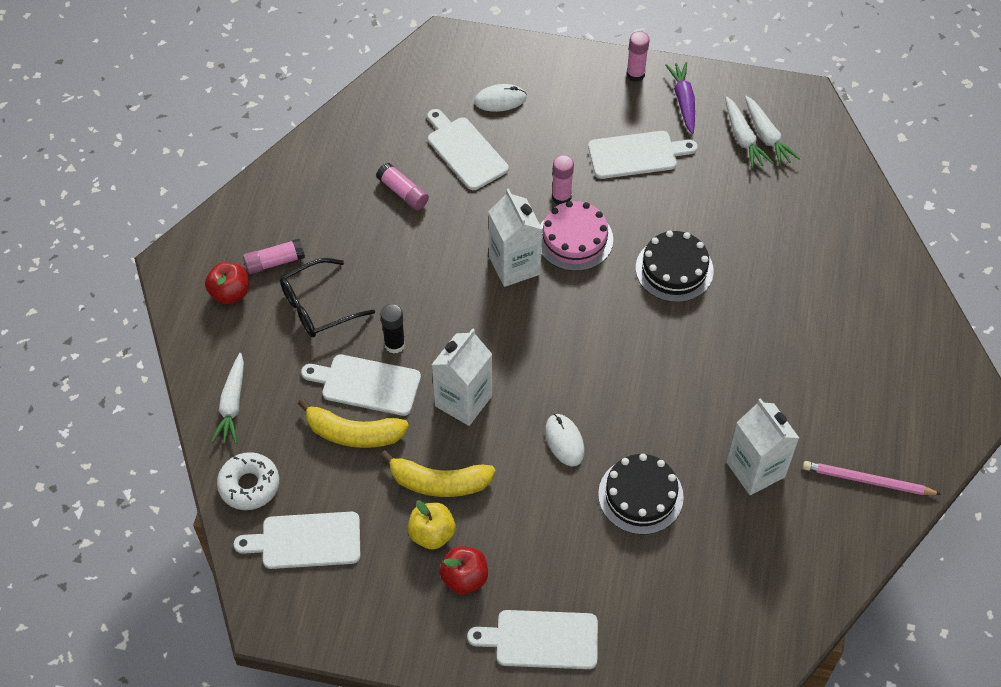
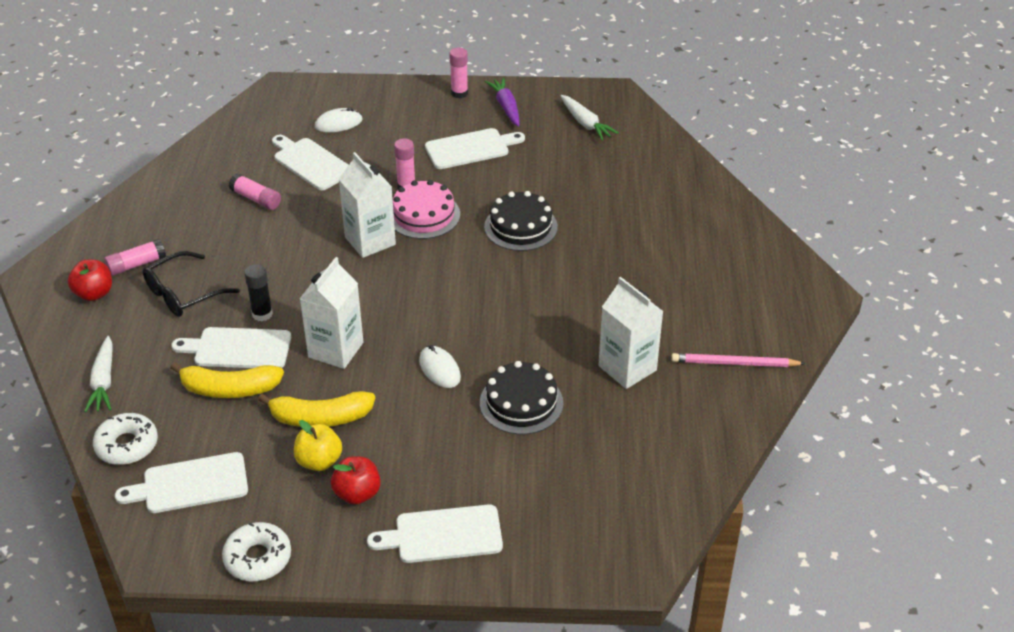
camera: 10 degrees left, 15 degrees down
white carrot [725,96,773,169] -> none
none -> white donut [222,522,291,581]

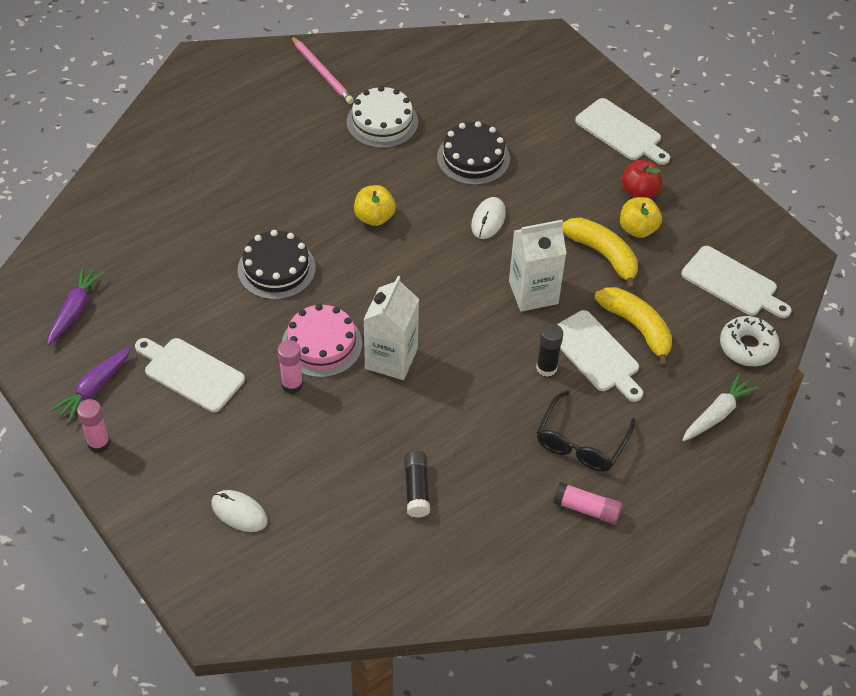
camera: 130 degrees left, 10 degrees up
red apple [68,260,112,301] -> none
black glasses [142,251,240,317] -> black glasses turned 105 degrees clockwise [536,391,636,472]
white donut [222,522,291,581] -> none
pink glue stick [229,173,281,210] -> black glue stick [404,451,430,518]
white cutting board [272,135,348,190] -> none
white carrot [560,95,619,141] -> purple carrot [47,266,105,345]
white carton [598,277,664,389] -> white cake [347,86,418,148]
none -> yellow apple [354,185,396,226]

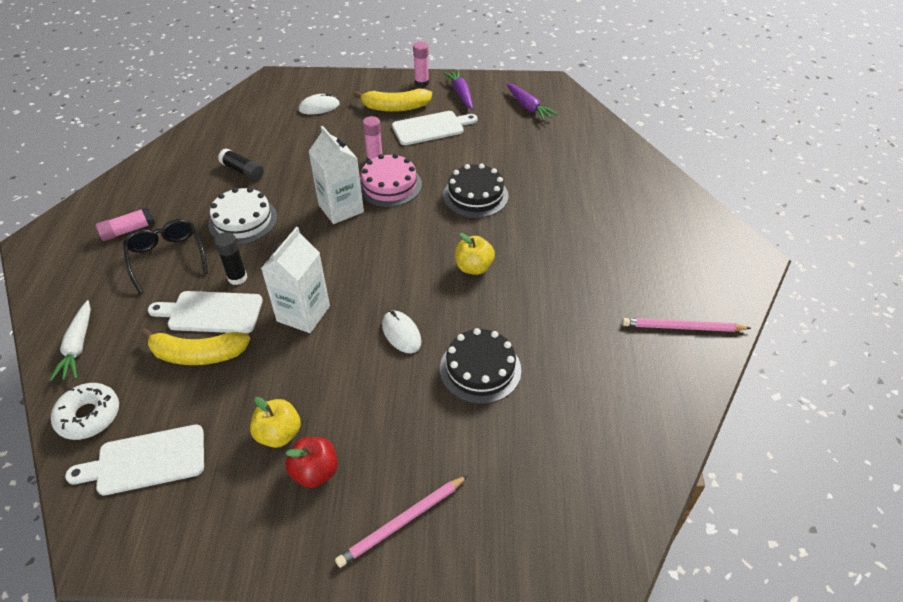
camera: 130 degrees right, 5 degrees down
white cake [347,86,418,148] -> white cake moved to [208,187,277,244]
yellow banana [562,218,638,291] -> yellow banana moved to [354,89,432,112]
white cutting board [575,98,670,165] -> pink pencil [335,475,468,568]

